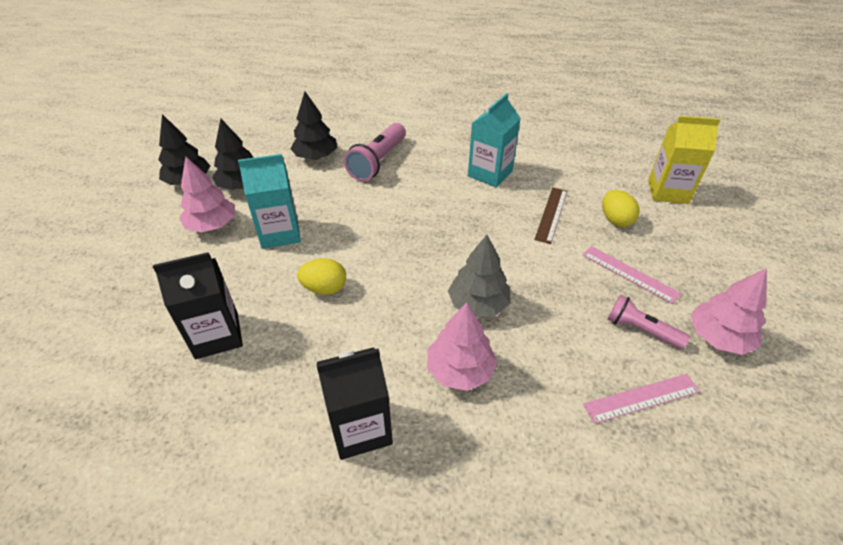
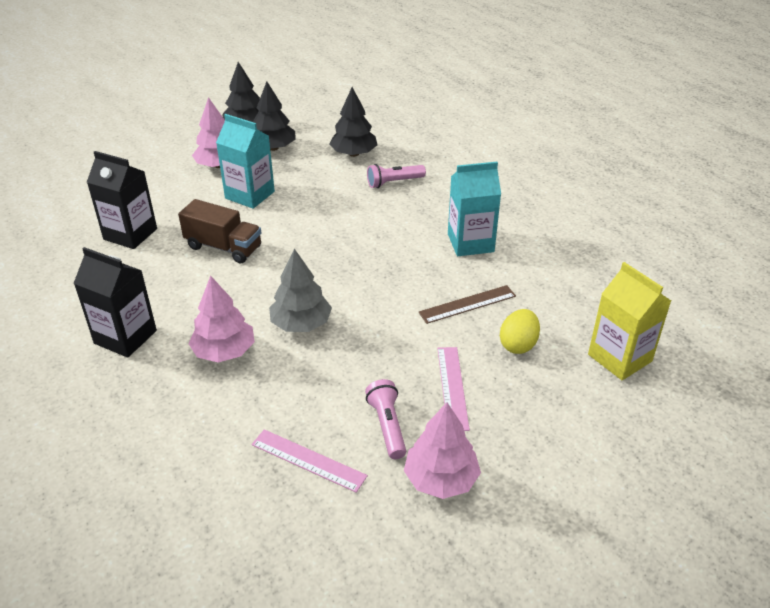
camera: 45 degrees right, 5 degrees down
yellow egg [297,258,346,295] -> brown truck [178,199,261,263]
pink flashlight [344,123,406,181] -> pink flashlight [367,164,426,188], size x0.63

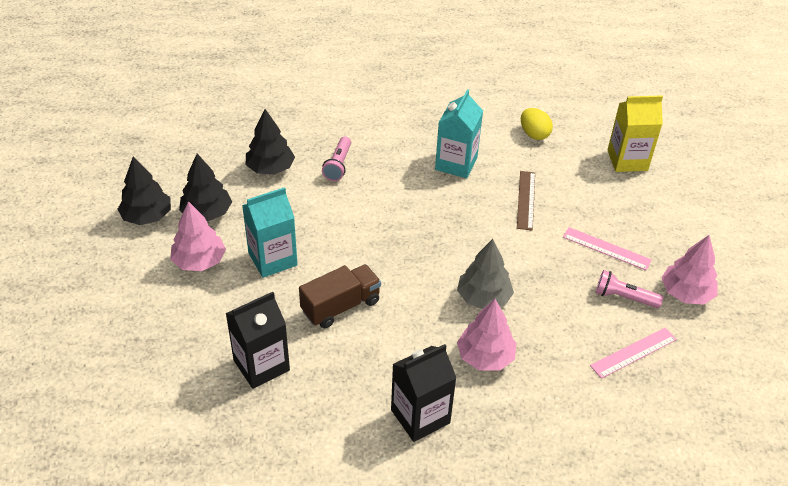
camera: 60 degrees left, 5 degrees up
yellow egg [500,309,540,354] -> yellow egg moved to [521,108,553,140]

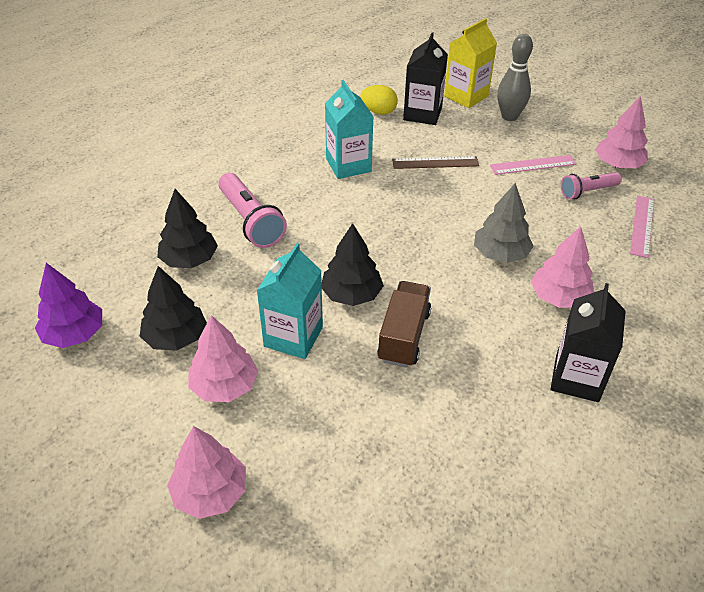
camera: 40 degrees left, 0 degrees up
black tree [117,156,171,225] -> black tree moved to [322,223,384,306]
black carton [225,292,290,389] -> black carton moved to [403,32,448,125]
pink flashlight [322,137,351,181] -> pink flashlight [218,173,287,248], size x1.59
brown ruler [517,171,535,230] -> brown ruler turned 60 degrees counterclockwise [392,156,479,169]
none -> purple tree [35,263,102,348]
none -> pink tree [167,426,246,519]
none -> grey bowling pin [497,34,533,121]

